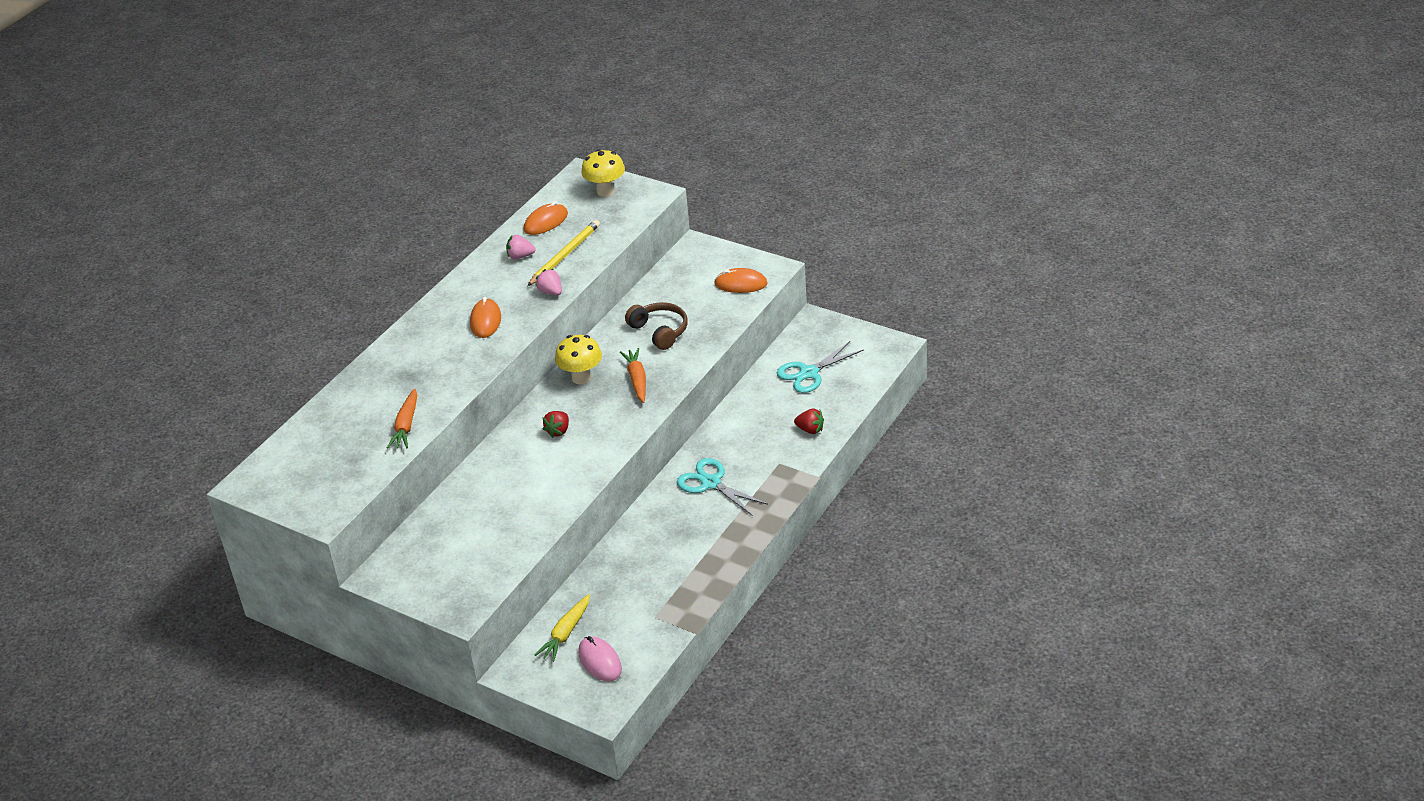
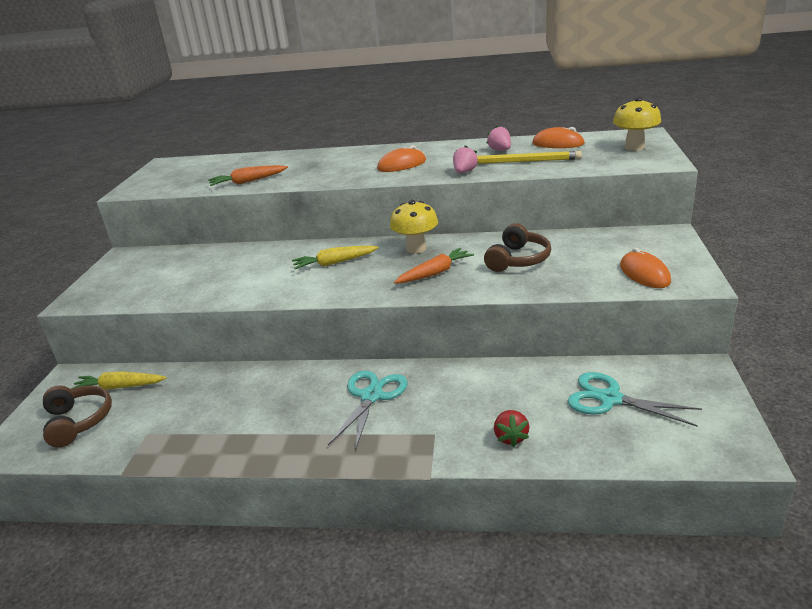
camera: 65 degrees right, 10 degrees down
red strawberry [542,411,569,438] -> yellow carrot [292,246,379,269]
pink mouse [578,636,622,681] -> brown headphones [43,386,112,447]

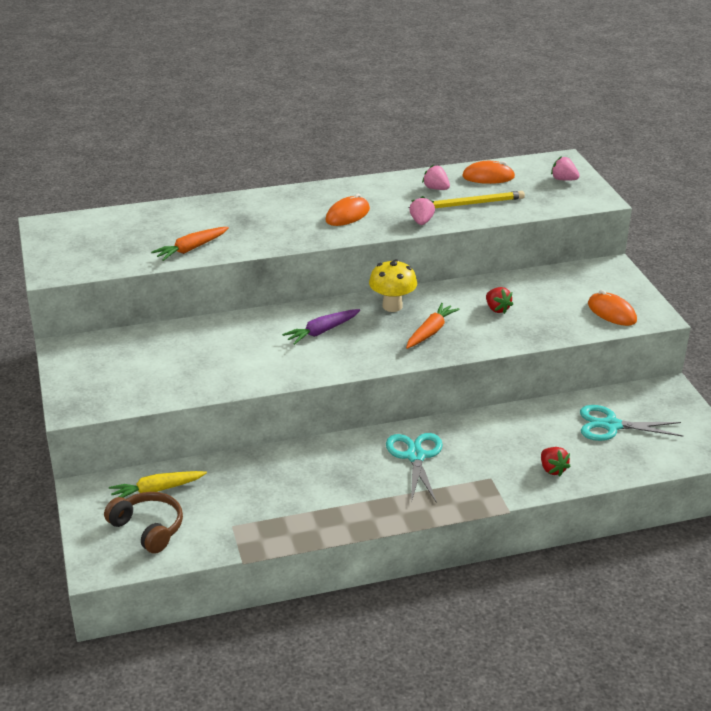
camera: 25 degrees left, 5 degrees up
yellow carrot [292,246,379,269] -> purple carrot [282,309,360,345]
brown headphones [484,224,551,272] -> red strawberry [486,287,513,314]
yellow mushroom [613,97,661,151] -> pink strawberry [551,156,579,181]

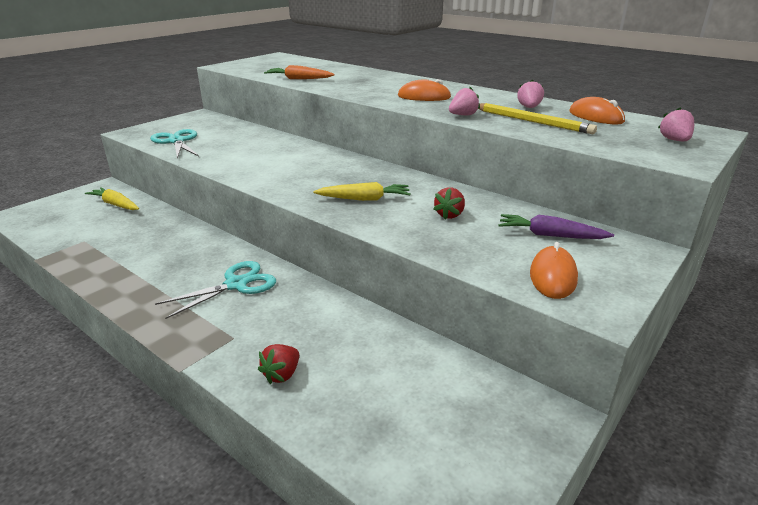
camera: 55 degrees right, 5 degrees down
brown headphones [104,492,183,554] -> none
purple carrot [282,309,360,345] -> purple carrot moved to [499,214,614,239]
yellow mushroom [369,259,417,312] -> none
orange carrot [406,303,460,349] -> yellow carrot [313,182,411,201]
turquoise scissors [580,405,683,441] -> turquoise scissors moved to [150,129,199,159]

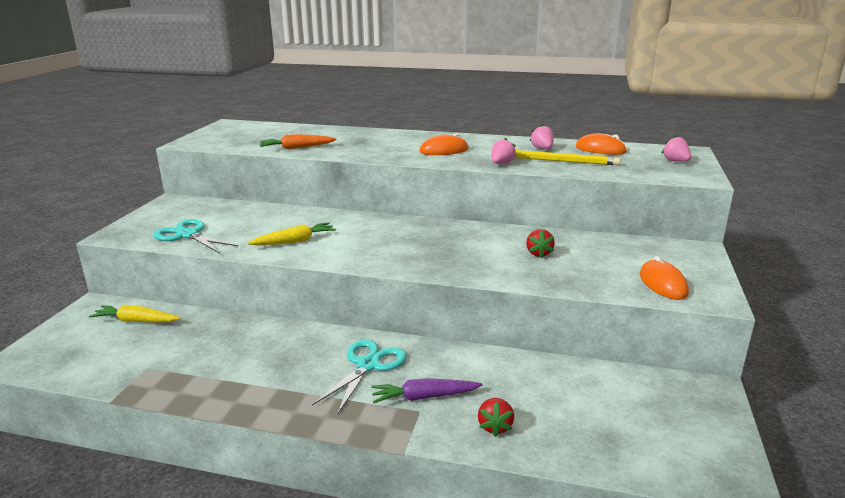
camera: 25 degrees left, 5 degrees down
yellow carrot [313,182,411,201] -> yellow carrot moved to [248,222,336,245]
purple carrot [499,214,614,239] -> purple carrot moved to [371,378,483,403]

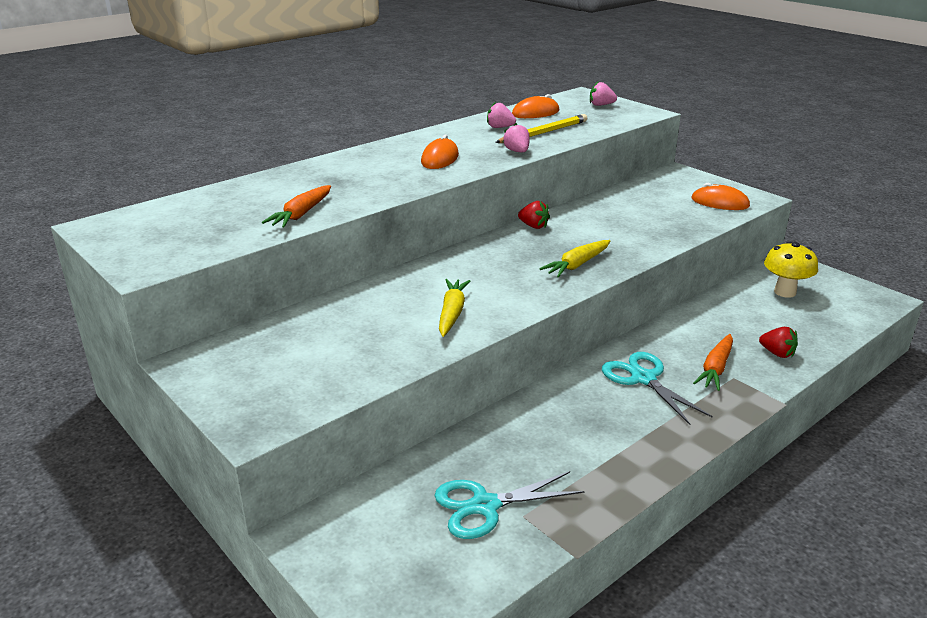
camera: 55 degrees left, 5 degrees up
yellow carrot [89,305,180,322] -> yellow carrot moved to [540,240,610,278]
turquoise scissors [153,219,238,253] -> turquoise scissors moved to [435,471,585,539]
purple carrot [371,378,483,403] -> orange carrot [693,334,733,391]
red strawberry [526,229,555,258] -> red strawberry moved to [518,201,550,229]
none -> yellow mushroom [764,242,818,298]

